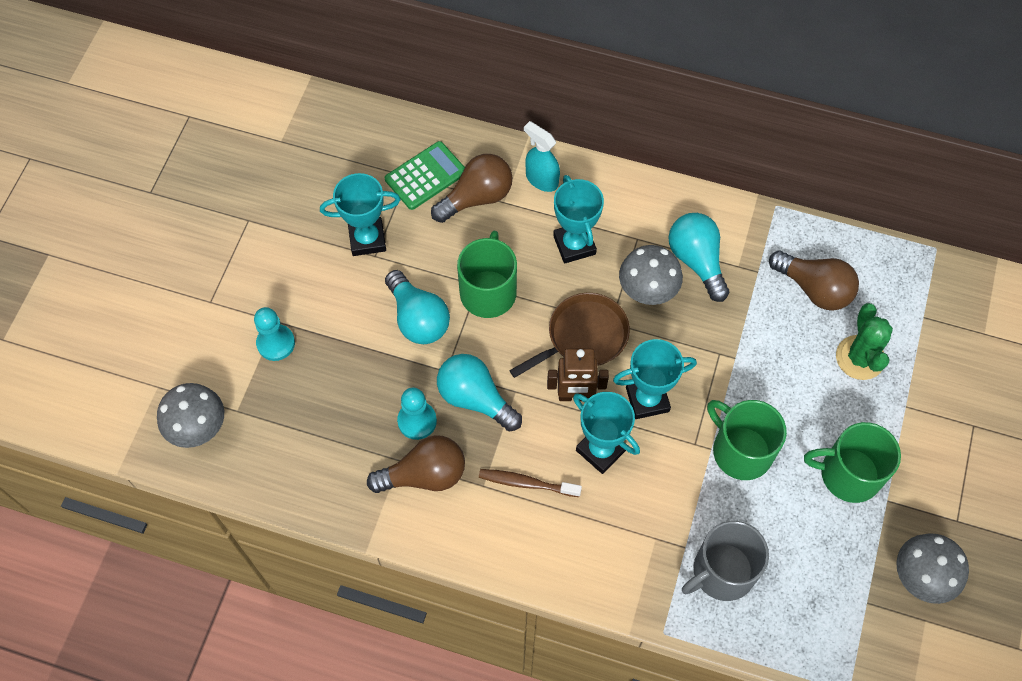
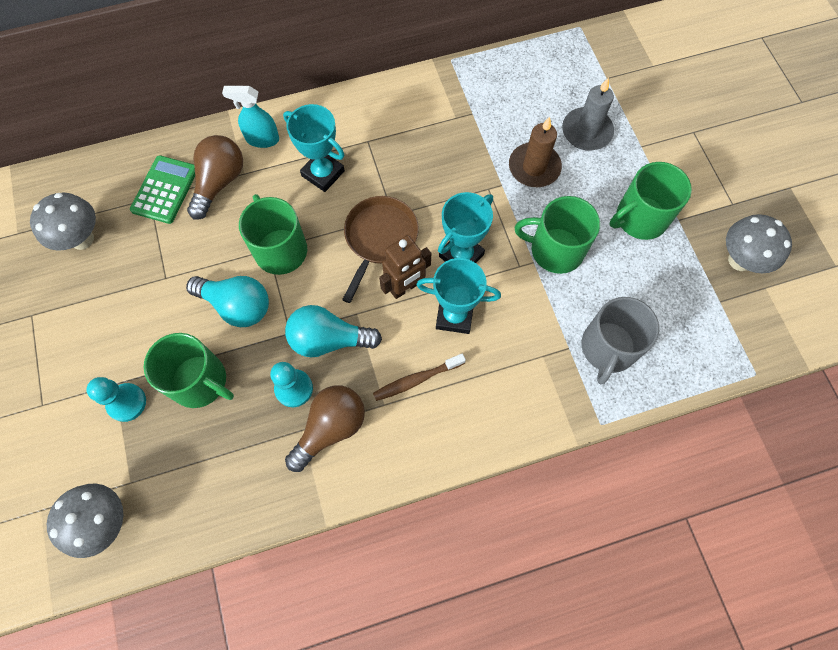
camera: 35 degrees left, 5 degrees up
turquoise trophy [320,173,401,256] -> none
grey mushroom [619,245,683,305] -> grey mushroom moved to [30,193,96,251]
turquoise light bulb [668,213,729,302] -> none
brown light bulb [769,251,859,311] -> none
green cactus [836,303,893,380] -> grey candle [562,77,614,150]
none -> green mug [144,333,234,408]
none -> brown candle [509,117,562,187]

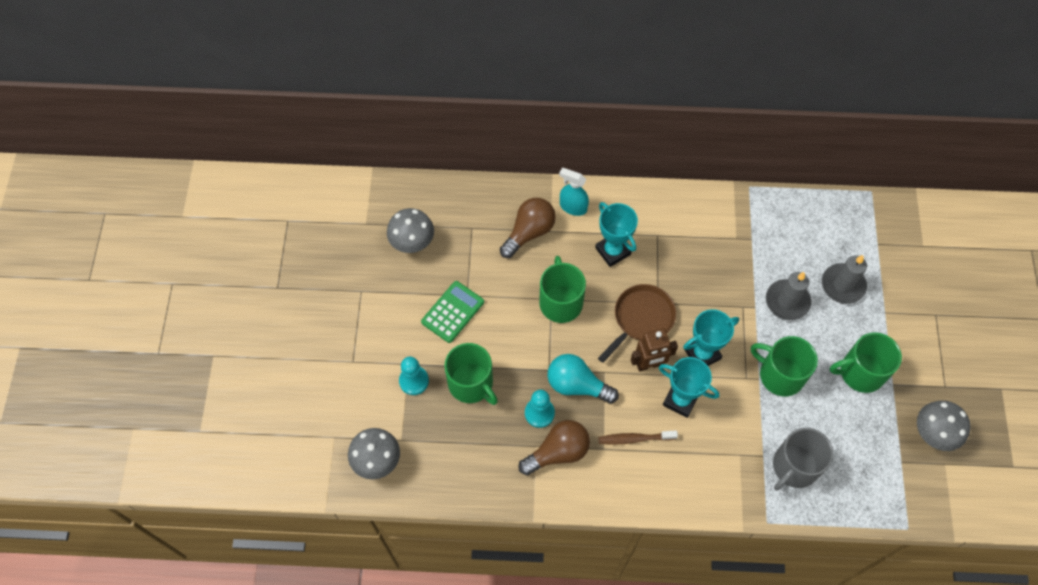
camera: 20 degrees right, 5 degrees down
green calculator [130,155,195,224] -> green calculator moved to [421,281,484,343]
turquoise light bulb [186,276,269,327] -> none
brown candle [509,117,562,187] -> grey candle [766,272,811,320]

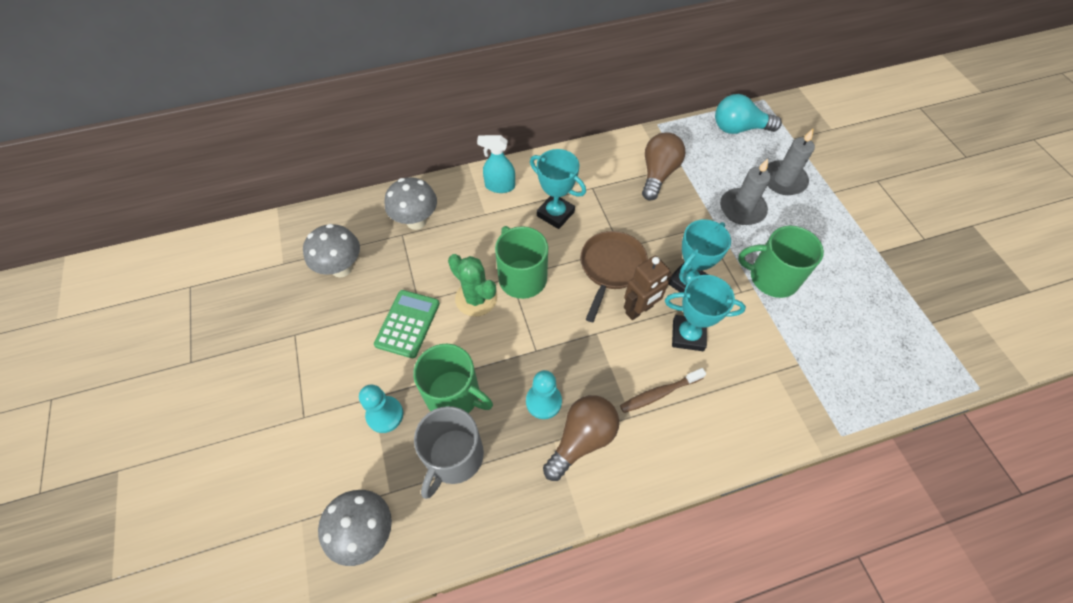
camera: 20 degrees left, 5 degrees down
brown light bulb [500,198,556,258] -> brown light bulb moved to [642,132,685,201]
turquoise light bulb [548,354,619,404] -> turquoise light bulb moved to [715,94,782,134]
grey mug [773,428,834,491] -> grey mug moved to [414,406,484,499]
green mug [830,332,902,393] -> none
grey mushroom [917,401,971,451] -> grey mushroom moved to [385,177,437,230]
none -> green cactus [448,254,497,317]

